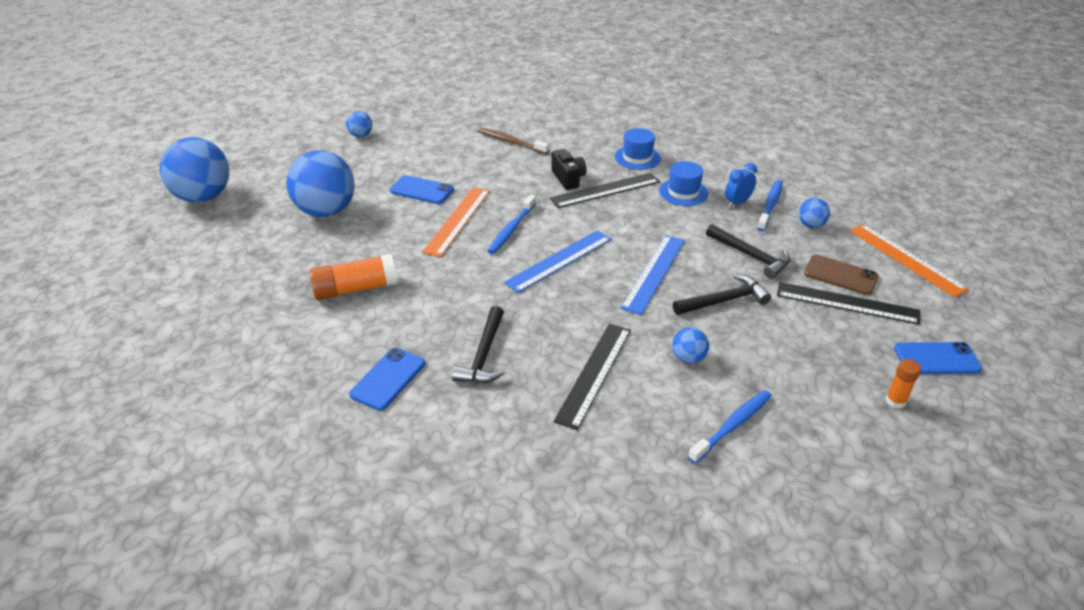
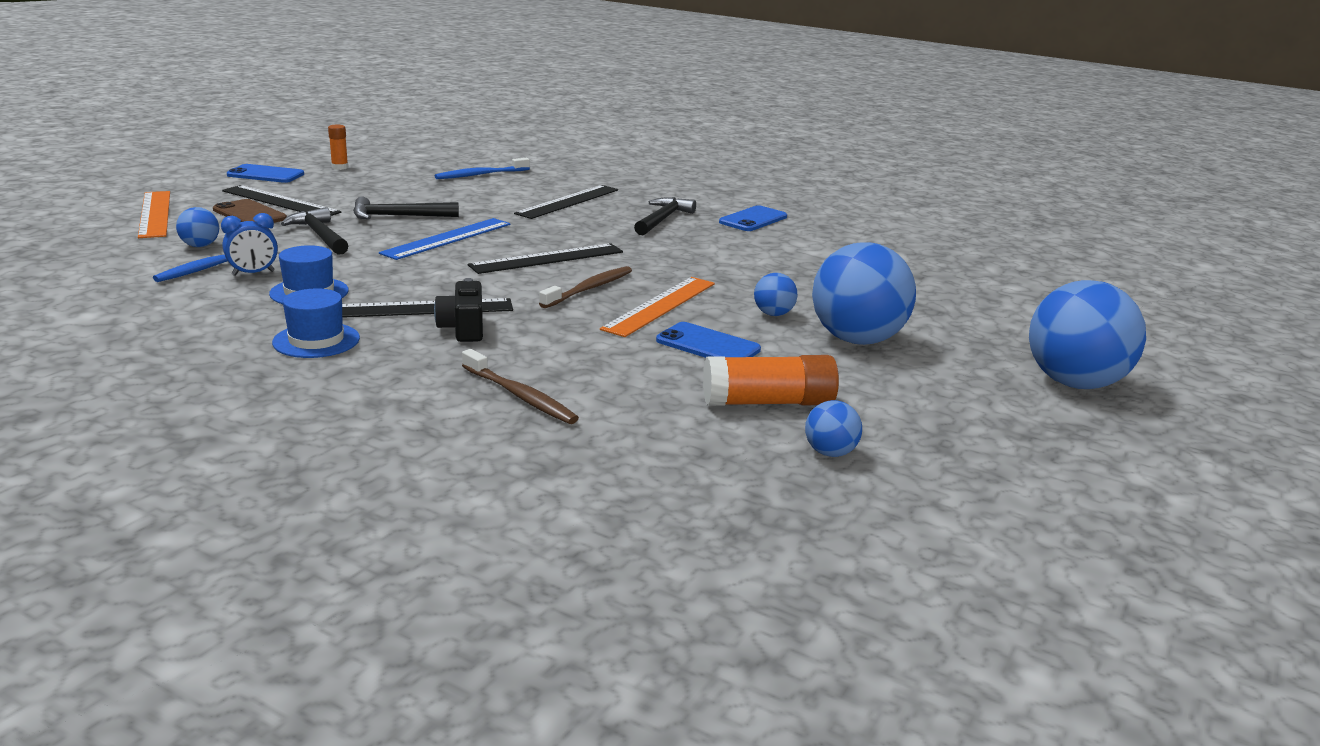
camera: 170 degrees left, 15 degrees down
orange glue stick [309,254,397,300] -> orange glue stick moved to [703,355,839,406]
blue toothbrush [488,195,536,254] -> brown toothbrush [539,266,632,308]
blue ruler [504,230,611,293] -> black ruler [468,243,623,274]
blue ball [672,327,709,364] -> blue ball moved to [754,273,797,316]

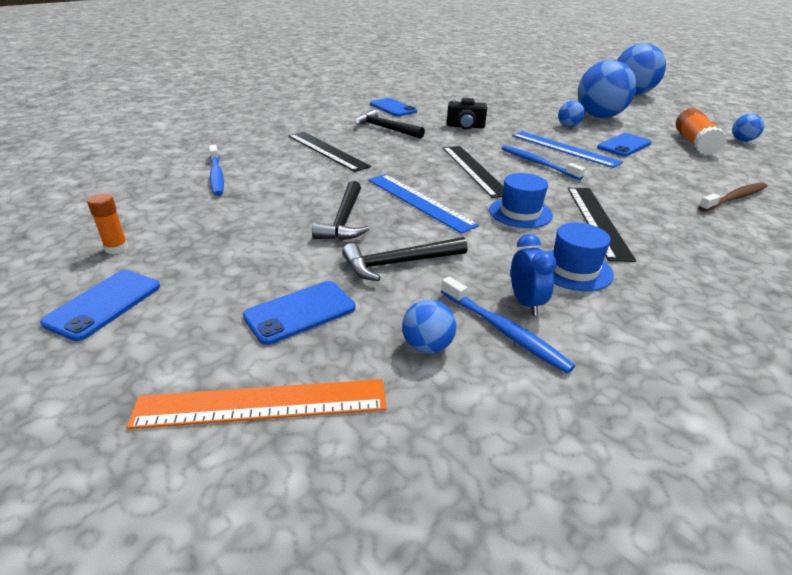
camera: 75 degrees left, 10 degrees up
brown phone [213,199,287,223] -> blue phone [243,281,356,345]
black ruler [222,185,341,216] -> none
blue hat [272,288,360,358] -> blue hat moved to [489,173,553,228]
black camera [434,278,483,342] -> black camera moved to [447,98,487,129]
brown toothbrush [539,266,632,308] -> blue toothbrush [501,145,585,180]
orange ruler [600,277,715,337] -> blue ruler [512,131,623,168]

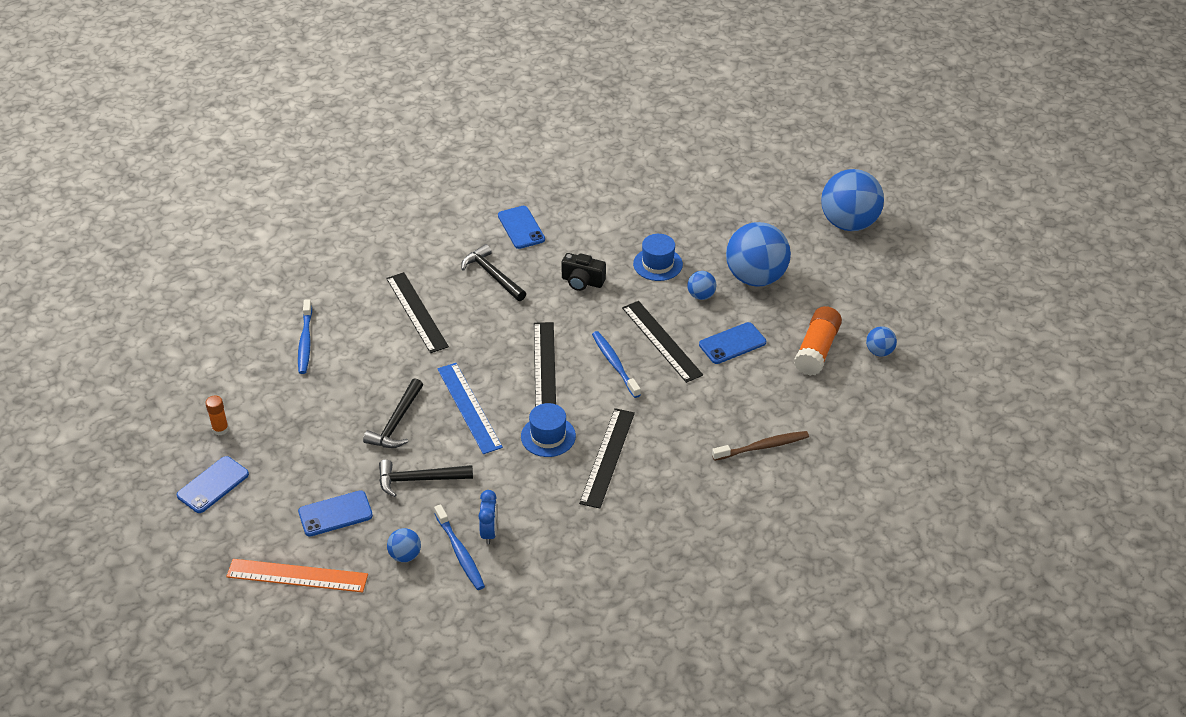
camera: 15 degrees right, 10 degrees up
blue ruler [512,131,623,168] -> black ruler [622,301,703,383]
blue hat [547,223,614,291] -> blue hat moved to [633,234,683,281]

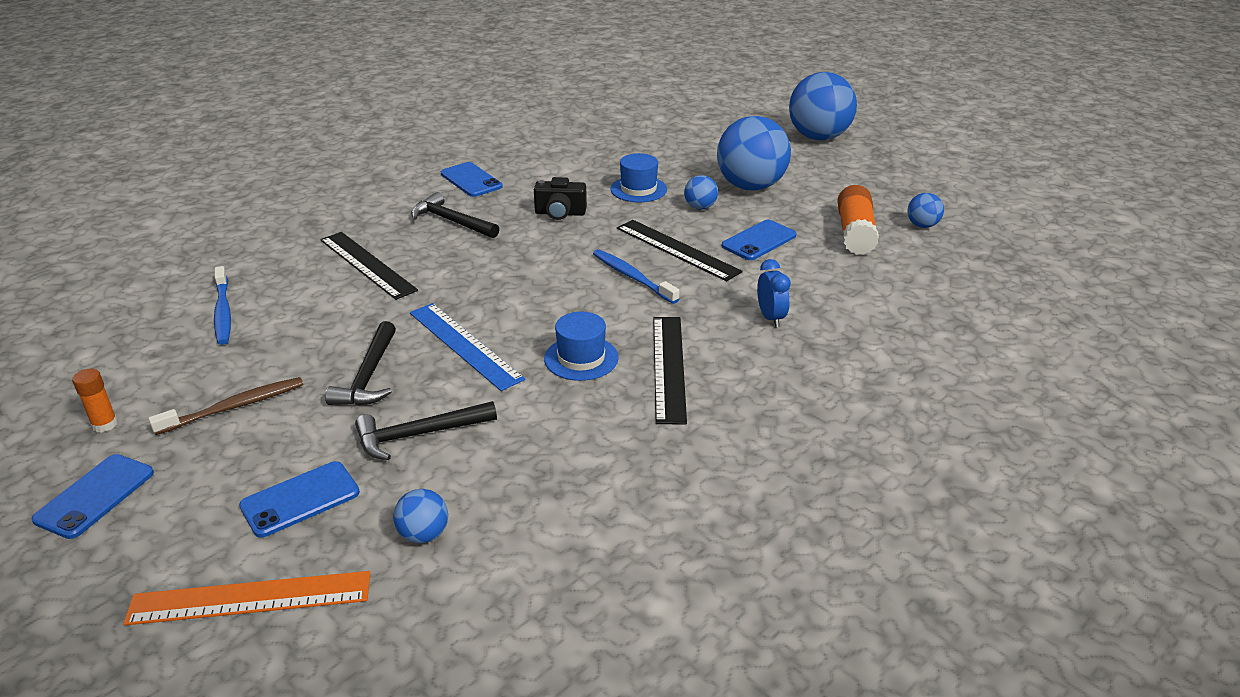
camera: 15 degrees left, 10 degrees down
blue toothbrush [434,504,485,590] -> none
blue clock [478,490,498,545] -> blue clock moved to [757,259,791,327]
black ruler [534,322,556,407] -> none
brown toothbrush [712,431,809,461] -> brown toothbrush moved to [148,377,303,435]

